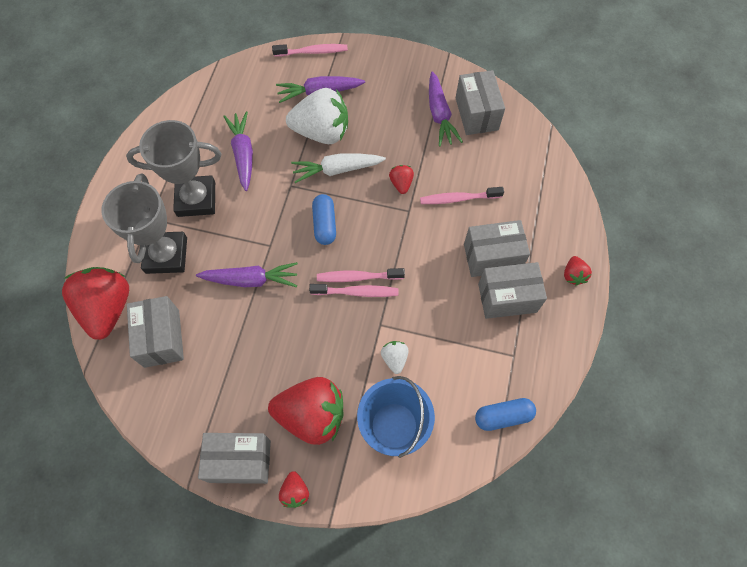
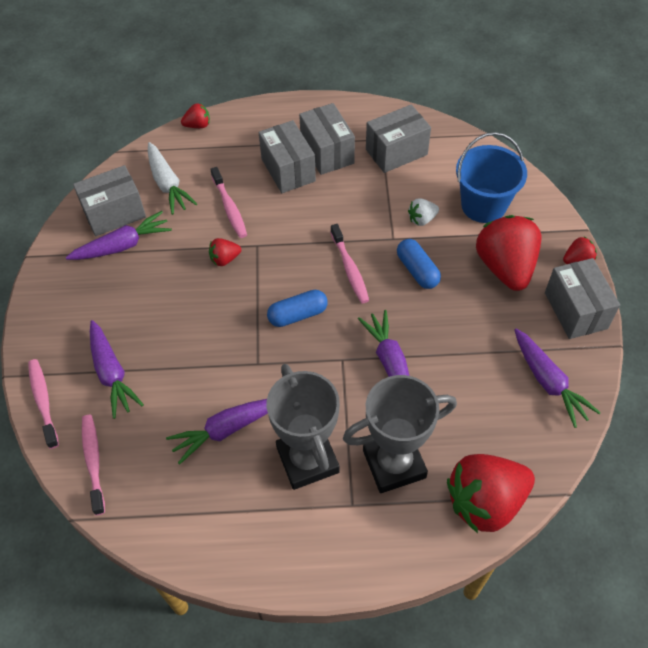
camera: 105 degrees left, 10 degrees down
grey box [127,296,184,368] -> grey box moved to [366,104,431,173]
white strawberry [286,88,348,144] -> none
white carrot [291,154,386,183] -> white carrot moved to [148,142,197,215]
pink toothbrush [309,284,398,297] -> pink toothbrush moved to [82,415,105,515]
blue capsule [475,398,536,431] -> blue capsule moved to [397,239,441,289]
red strawberry [564,256,592,286] -> red strawberry moved to [181,103,210,128]
none -> purple carrot [515,328,601,428]

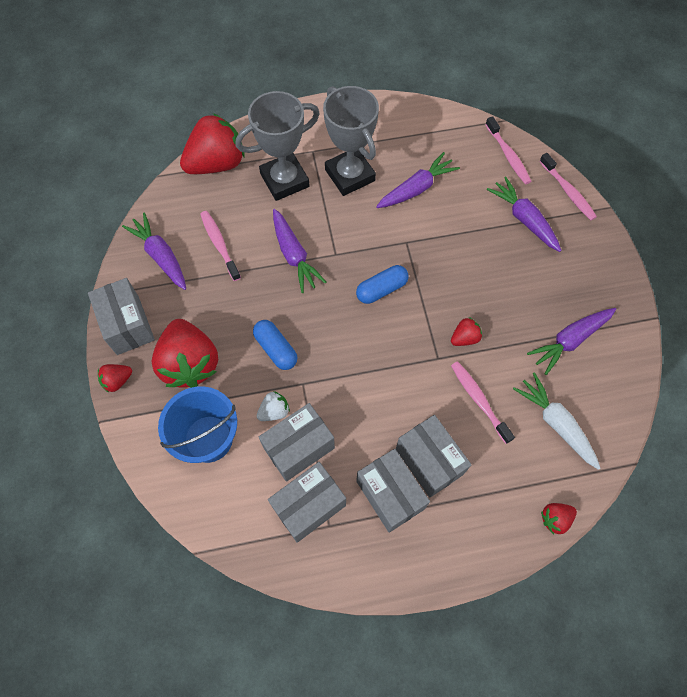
camera: 170 degrees right, 10 degrees up
grey box [73,165,146,236] -> grey box moved to [259,403,335,482]
pink toothbrush [330,224,369,303] -> pink toothbrush moved to [200,211,241,281]

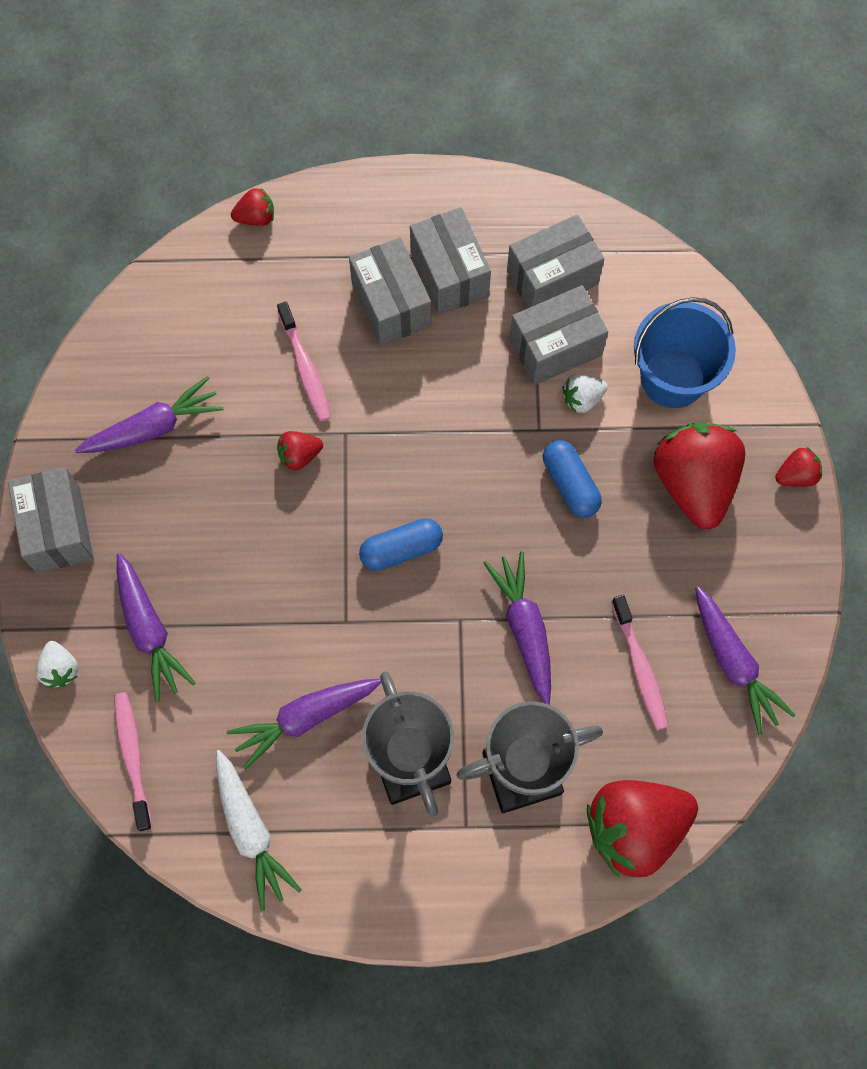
camera: 170 degrees left, 5 degrees up
grey box [88,278,155,355] -> grey box moved to [8,467,94,573]
white carrot [513,372,600,470] -> white carrot moved to [216,750,302,911]
pink toothbrush [539,153,597,220] -> white strawberry [36,641,78,688]

